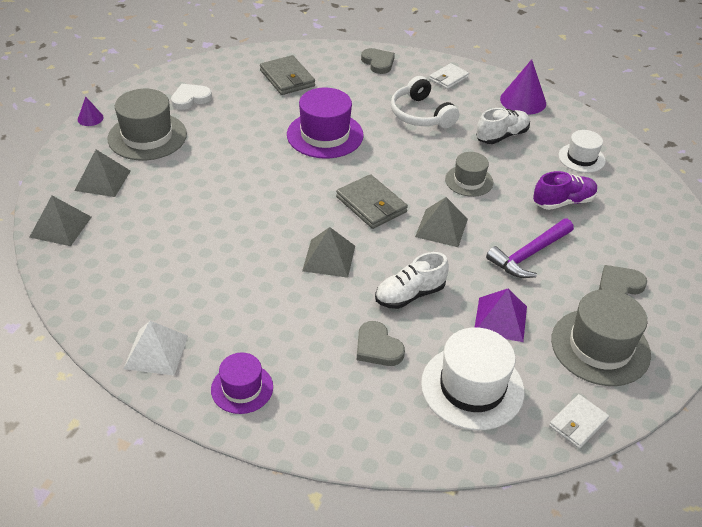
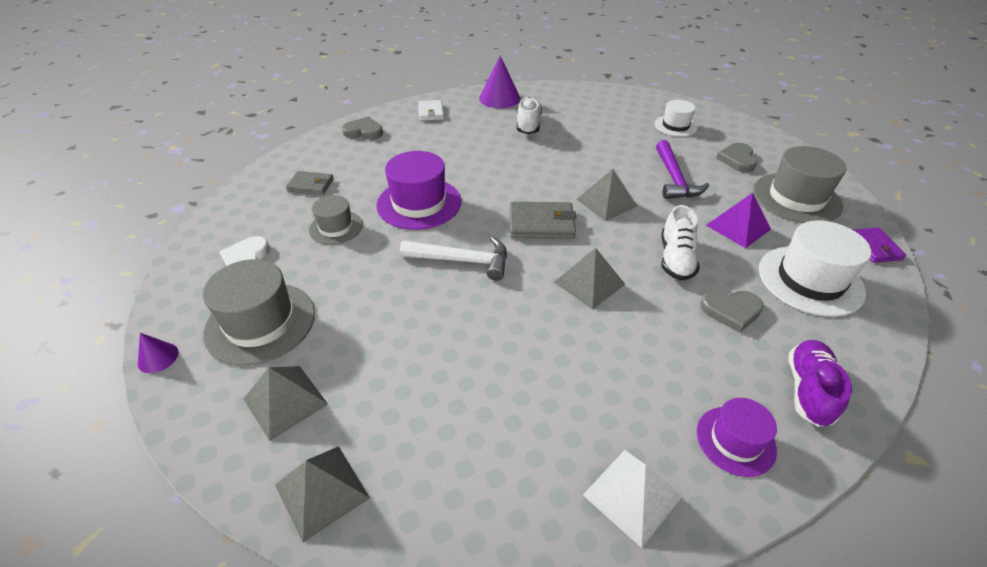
camera: 50 degrees left, 0 degrees up
grey wallet [260,55,315,95] -> grey wallet [286,171,334,195], size x0.66
white headphones [391,76,459,128] -> none
grey hat [445,152,493,197] -> grey hat moved to [309,195,363,245]
purple shoe [533,171,598,210] -> purple shoe moved to [788,340,852,427]
white wallet [549,394,609,449] -> purple wallet [852,227,906,263]
white hat [559,130,606,173] -> white hat moved to [655,100,698,137]
none -> white hammer [400,237,507,281]

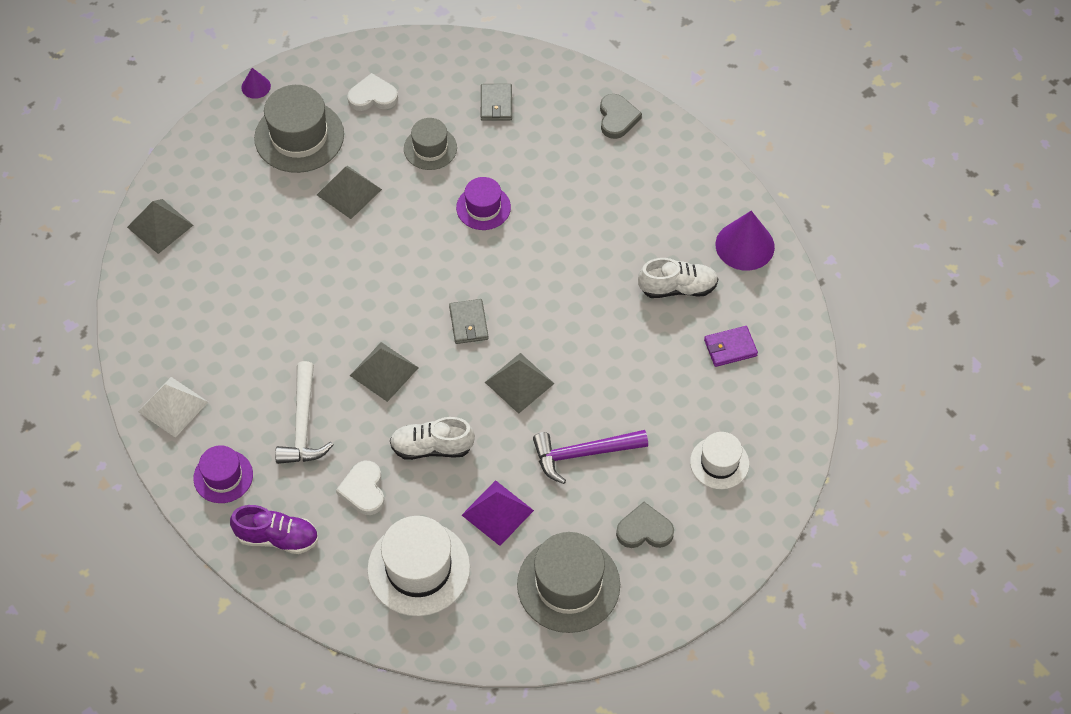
camera: 80 degrees right, 15 degrees up
grey pyramid [244,366,328,441] -> grey pyramid moved to [317,166,382,219]
purple hat [376,151,461,230] -> purple hat [456,177,511,230], size x0.60
white hammer [400,237,507,281] -> white hammer moved to [275,361,333,464]
white wallet [418,100,444,121] -> none
grey wallet [510,202,577,239] -> grey wallet [449,299,488,344], size x0.66
grey heart [700,290,764,333] -> white heart [336,461,384,515]
purple wallet [852,227,906,263] -> purple wallet moved to [704,326,758,367]

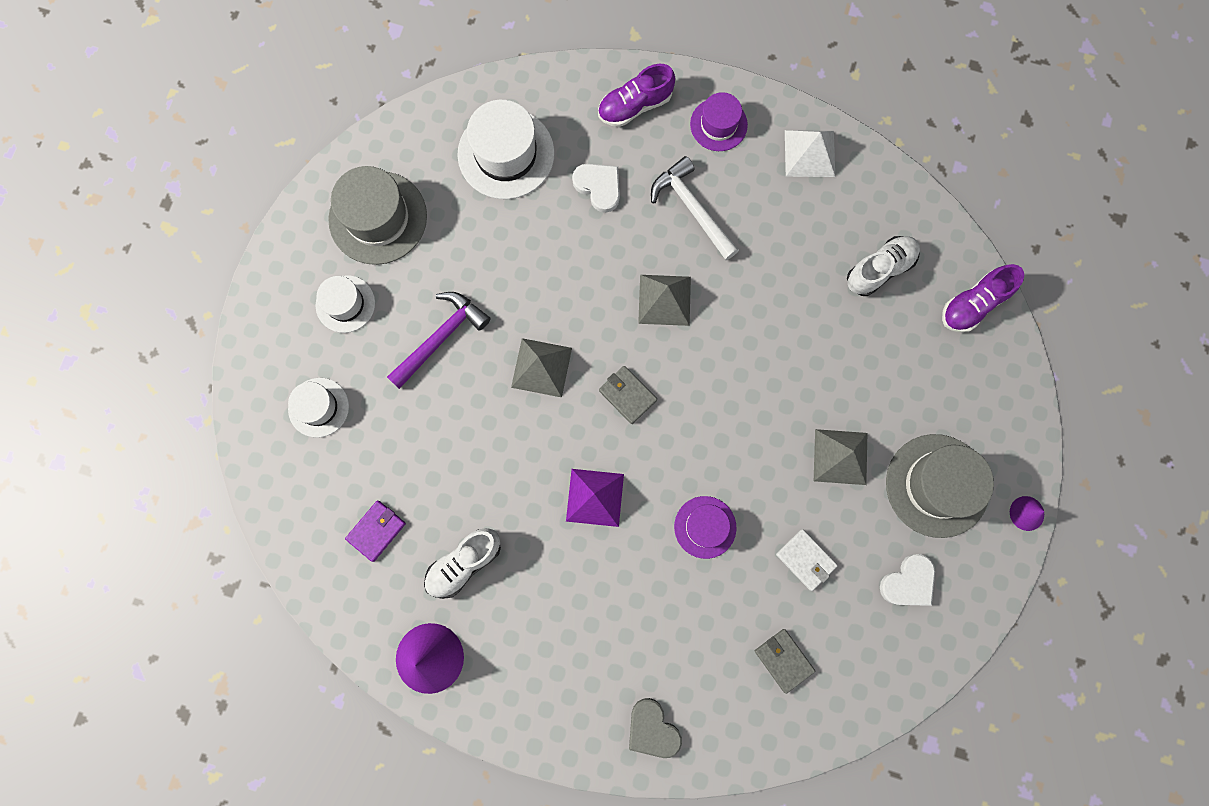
camera: 145 degrees right, 20 degrees up
grey pyramid [127,199,194,254] -> purple shoe [942,264,1024,333]
white shoe [390,417,475,460] -> white shoe moved to [847,236,920,296]
grey hat [404,118,457,170] -> white wallet [776,529,838,591]
purple pyramid [462,480,534,546] -> purple pyramid moved to [566,469,624,527]
grey heart [616,502,674,548] -> white hat [316,275,375,333]

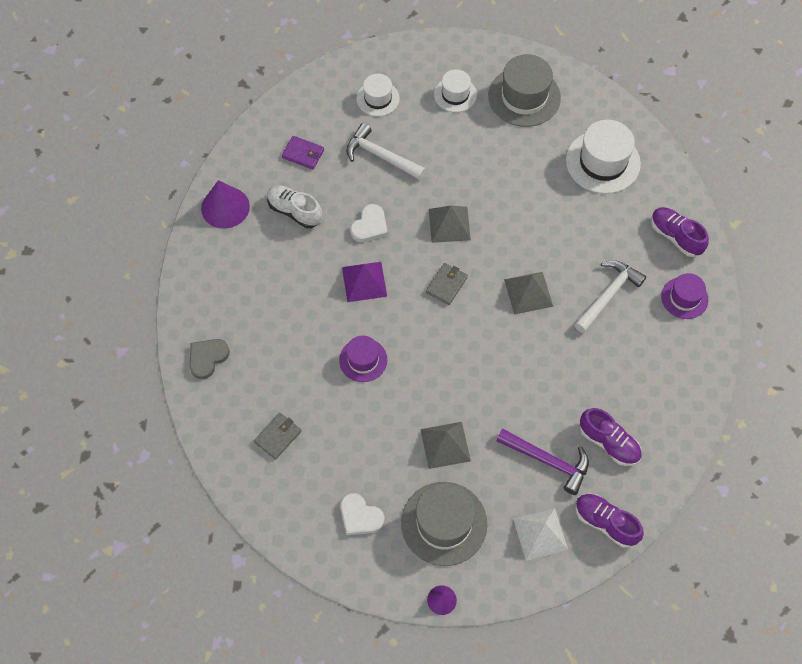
camera: 75 degrees right, 15 degrees down
purple hammer [387,292,490,389] -> purple hammer moved to [496,428,589,495]
white heart [572,164,620,213] -> white heart moved to [350,204,388,242]
white wallet [776,529,838,591] -> none
white pyramid [785,130,835,177] -> white pyramid moved to [513,508,568,561]
white shoe [847,236,920,296] -> purple shoe [580,408,642,466]
none -> white hammer [346,123,426,180]

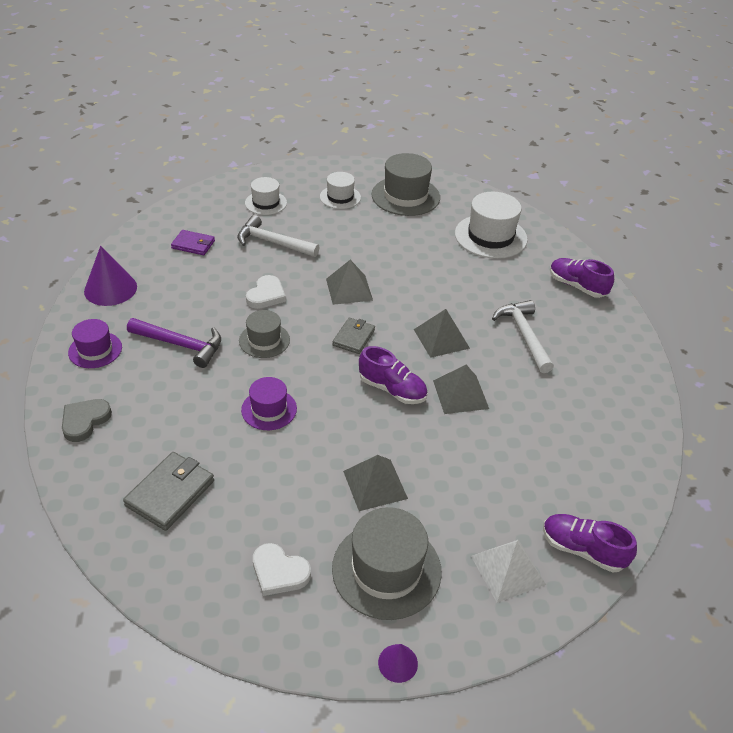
camera: 10 degrees left, 20 degrees down
grey wallet [254,413,302,460] -> grey wallet [123,452,214,531], size x1.51
white shoe [267,186,322,228] -> none
purple pyramid [342,262,387,302] -> grey hat [239,310,290,358]
purple hammer [496,428,589,495] -> purple hammer moved to [127,318,221,368]
white hammer [574,260,646,333] -> white hammer turned 45 degrees counterclockwise [492,300,554,373]
purple shoe [580,408,642,466] -> purple shoe moved to [359,346,428,404]
purple hat [661,273,708,319] -> purple hat moved to [68,319,122,368]
none -> grey pyramid [433,365,489,414]

